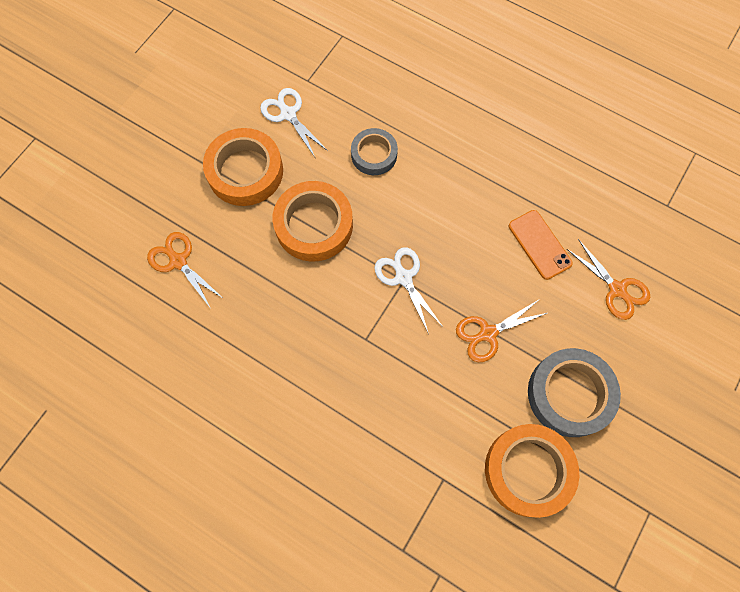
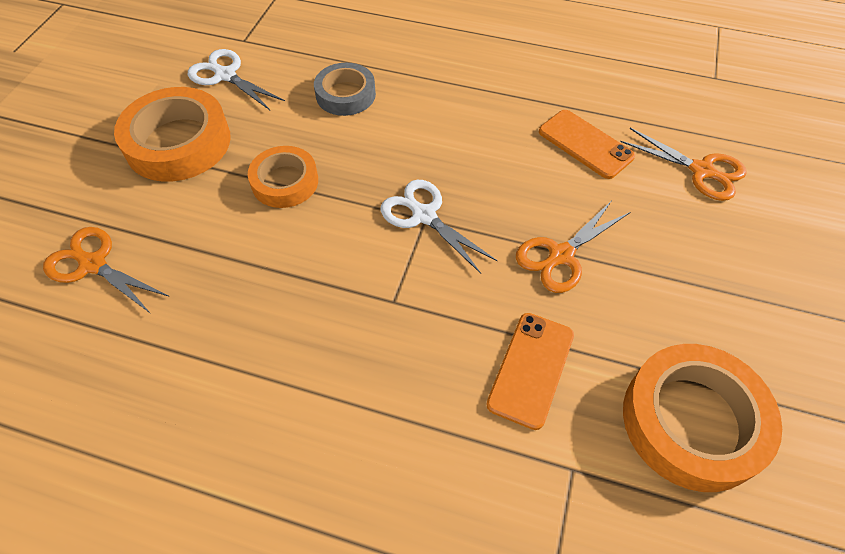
camera: 15 degrees left, 15 degrees down
orange tape [273,181,353,262] -> orange tape [248,146,318,208], size x0.62
grey tape [528,348,621,437] -> none
none -> orange phone [486,313,574,430]

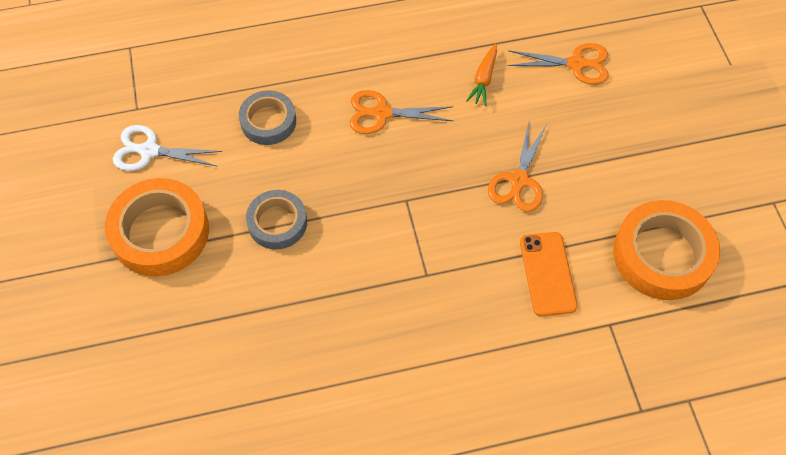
camera: 30 degrees left, 5 degrees up
orange scissors [43,227,170,314] -> orange scissors moved to [349,90,453,134]
orange tape [248,146,318,208] -> grey tape [246,190,307,249]
white scissors [381,180,498,274] -> none
orange phone [539,110,635,179] -> orange carrot [466,44,497,106]

